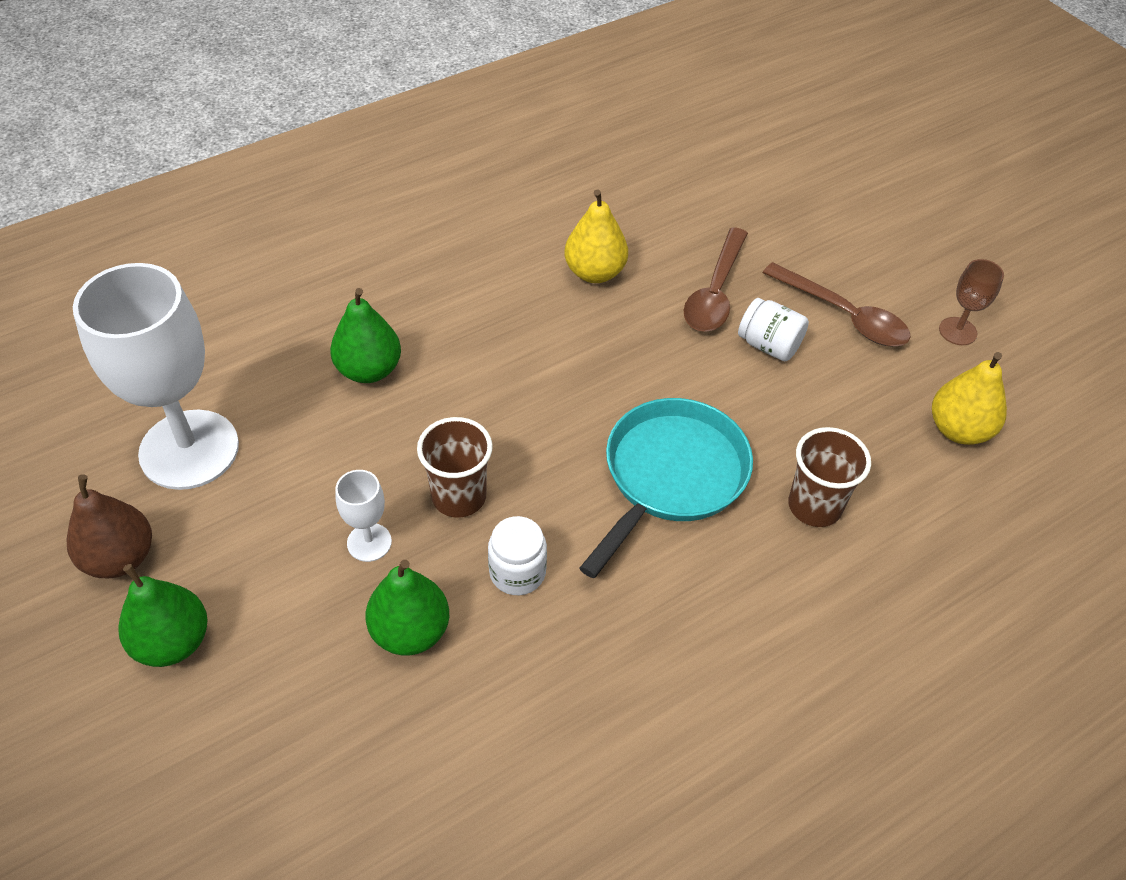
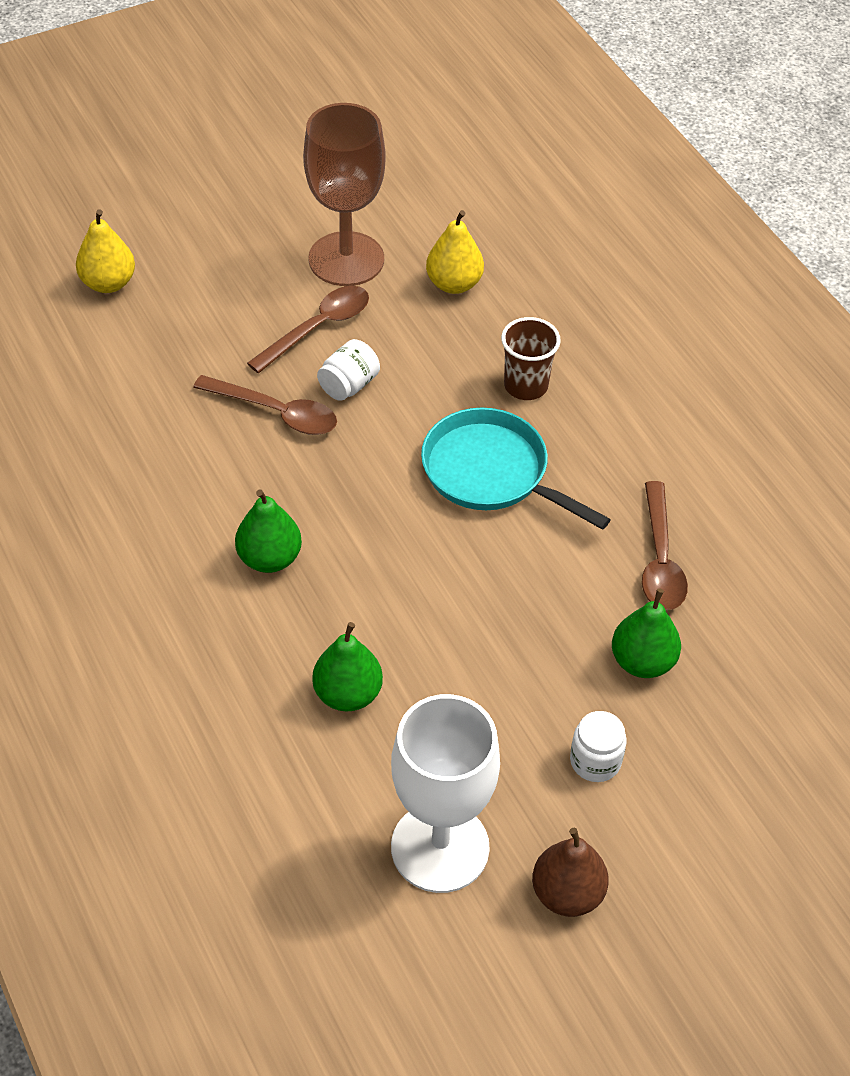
camera: 85 degrees left, 0 degrees up
green pear [118,564,208,667] -> green pear moved to [235,489,302,573]
white goblet [335,470,392,562] -> none
brown cup [417,417,493,518] -> none
white jar [488,516,547,595] -> white jar moved to [570,711,627,782]
yellow pear [564,189,628,283] -> yellow pear moved to [76,209,135,293]
brown goblet [939,259,1004,345] -> brown goblet [303,103,386,286], size x2.32
none -> brown spoon [642,481,688,610]

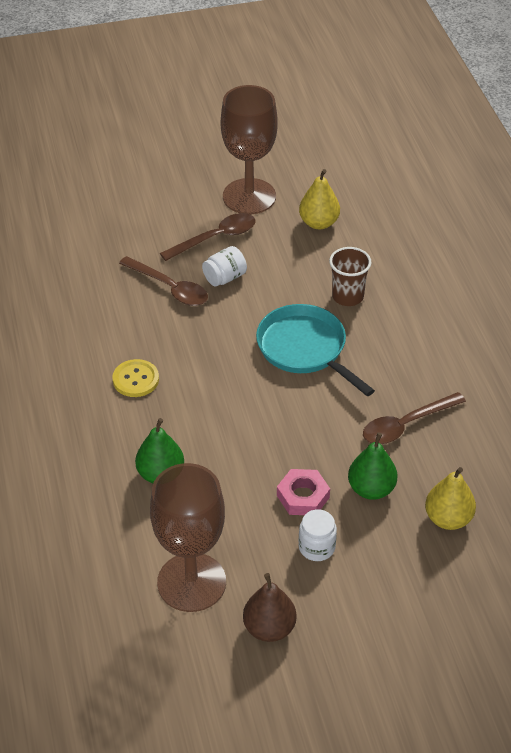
camera: 15 degrees right, 5 degrees down
yellow pear [76,209,135,293] -> yellow pear moved to [425,467,476,530]
green pear [235,489,302,573] -> yellow button [112,359,159,397]
white goblet [391,694,500,893] -> brown goblet [150,463,226,612]
brown spoon [642,481,688,610] -> brown spoon turned 45 degrees clockwise [363,392,466,444]
none -> pink nut [277,469,330,515]

